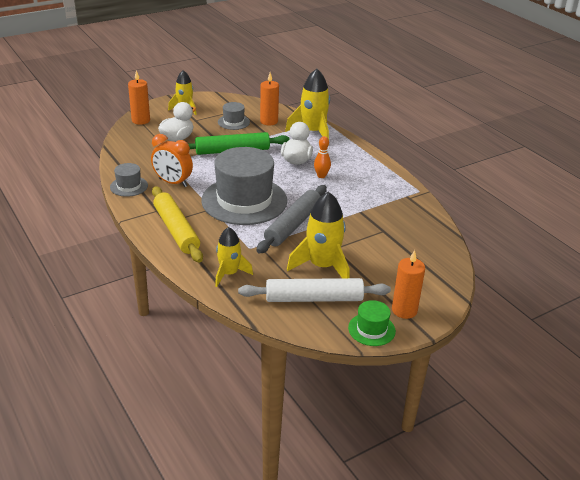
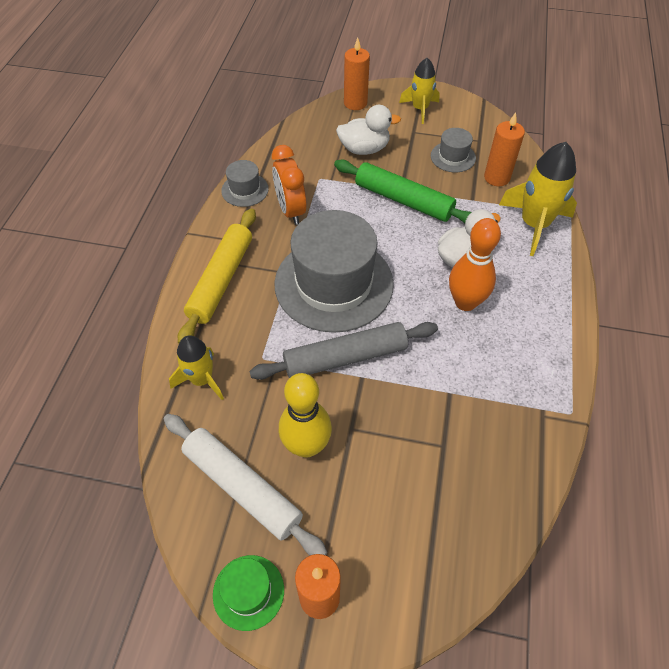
camera: 45 degrees right, 20 degrees up
yellow rocket [287,192,350,278] -> yellow bowling pin [279,373,332,458]
orange bowling pin [314,136,331,178] -> orange bowling pin [449,218,501,311], size x1.72

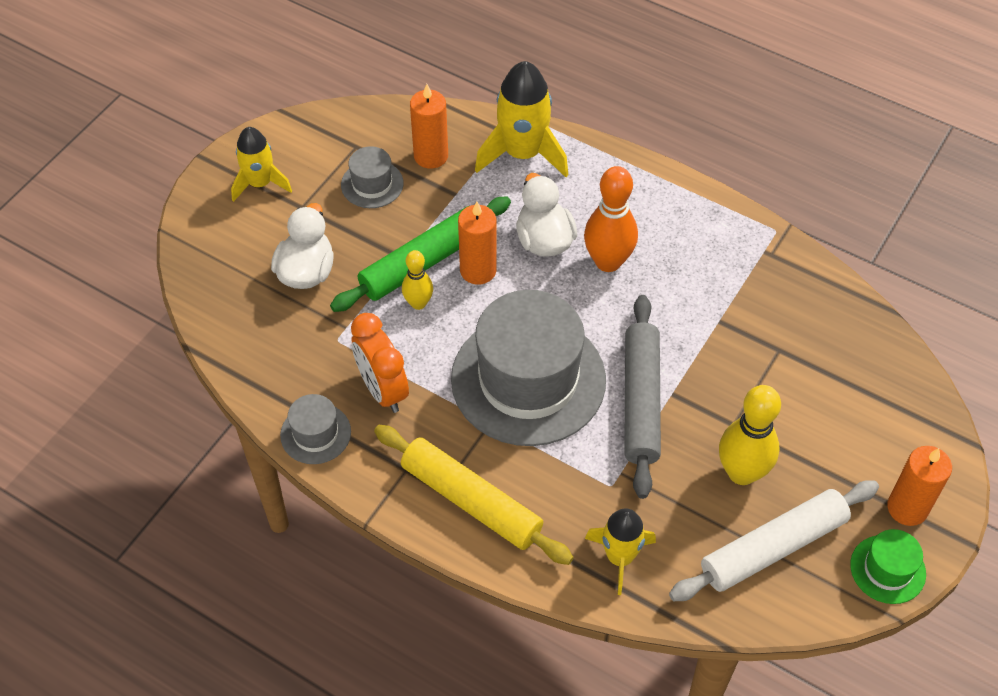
camera: 70 degrees left, 0 degrees up
orange clock [272,145,307,225] -> orange clock turned 60 degrees clockwise [351,313,409,413]
orange candle [344,38,370,110] -> orange candle moved to [458,201,497,285]
none -> yellow bowling pin [402,250,433,310]

